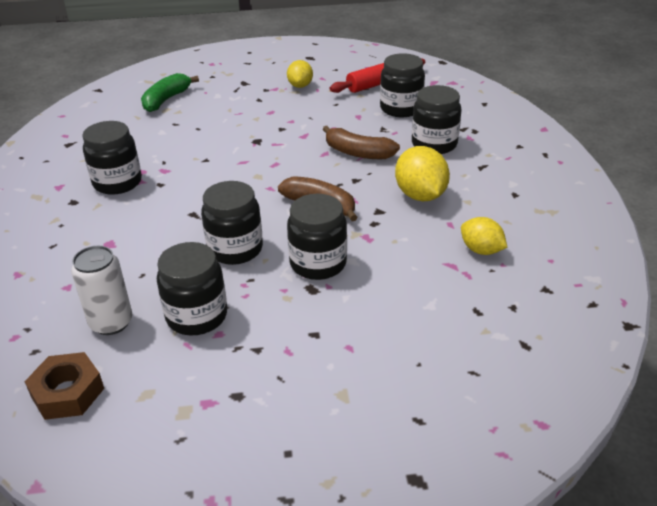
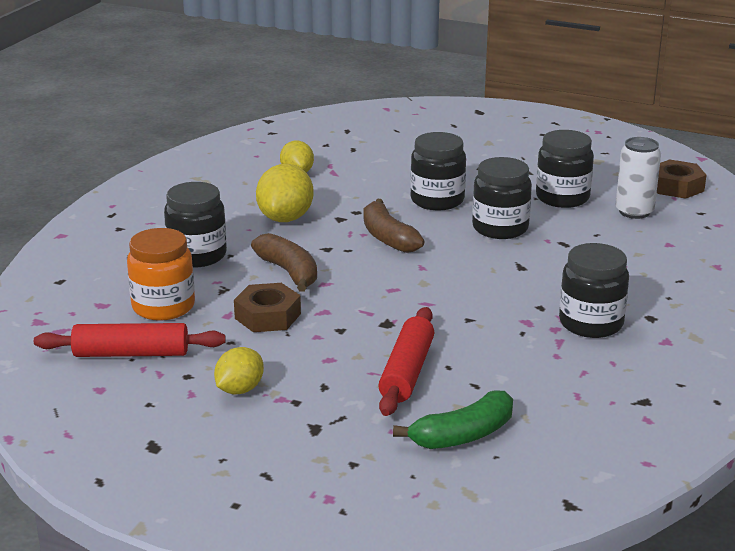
camera: 150 degrees left, 10 degrees down
black jar [380,53,425,117] -> orange jar [127,228,195,321]
none -> brown nut [234,283,301,332]
none -> red rolling pin [378,307,434,416]

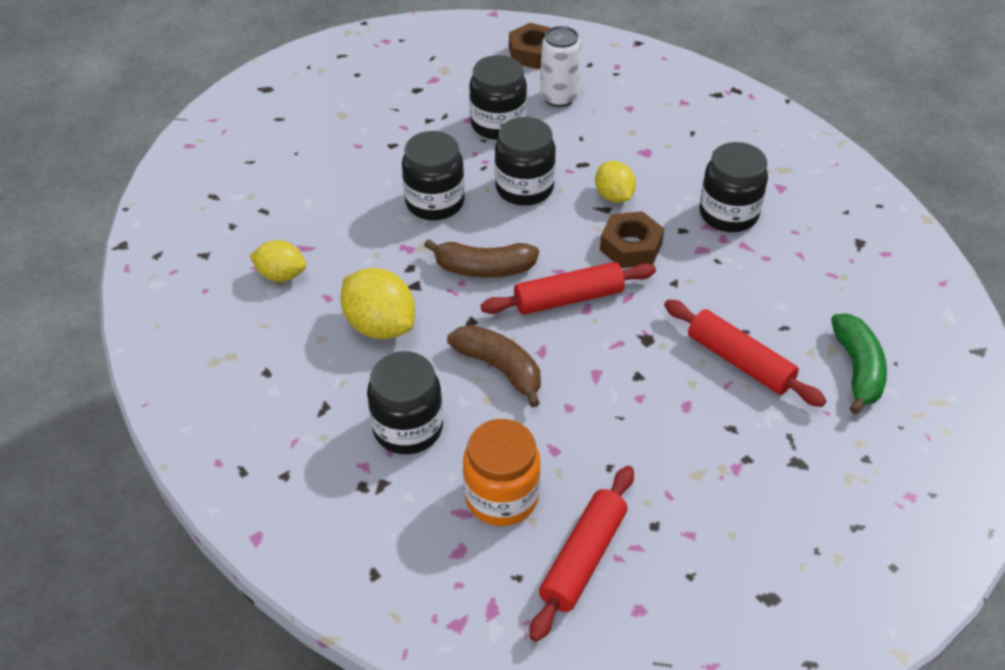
camera: 60 degrees left, 20 degrees up
yellow lemon [214,347,264,394] -> yellow lemon moved to [595,161,636,203]
brown nut [234,283,301,332] -> brown nut moved to [600,211,664,268]
brown banana [251,233,317,292] -> brown banana turned 45 degrees clockwise [447,325,541,407]
none -> red rolling pin [481,262,656,315]

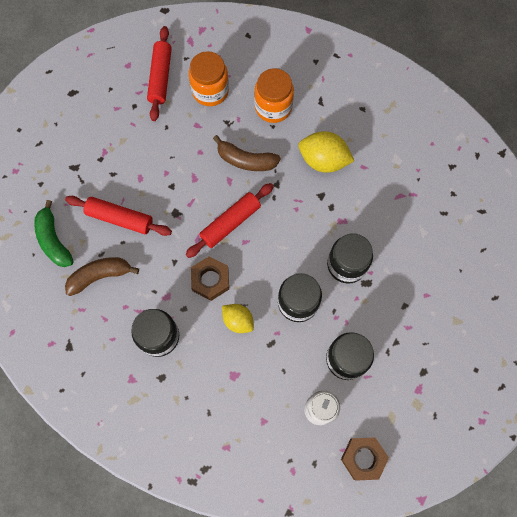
camera: 155 degrees right, 25 degrees up
yellow lemon [250,240,306,282] -> none
black jar [367,351,443,454] -> orange jar [254,68,294,123]
brown banana [424,239,539,278] -> brown banana moved to [65,257,139,296]

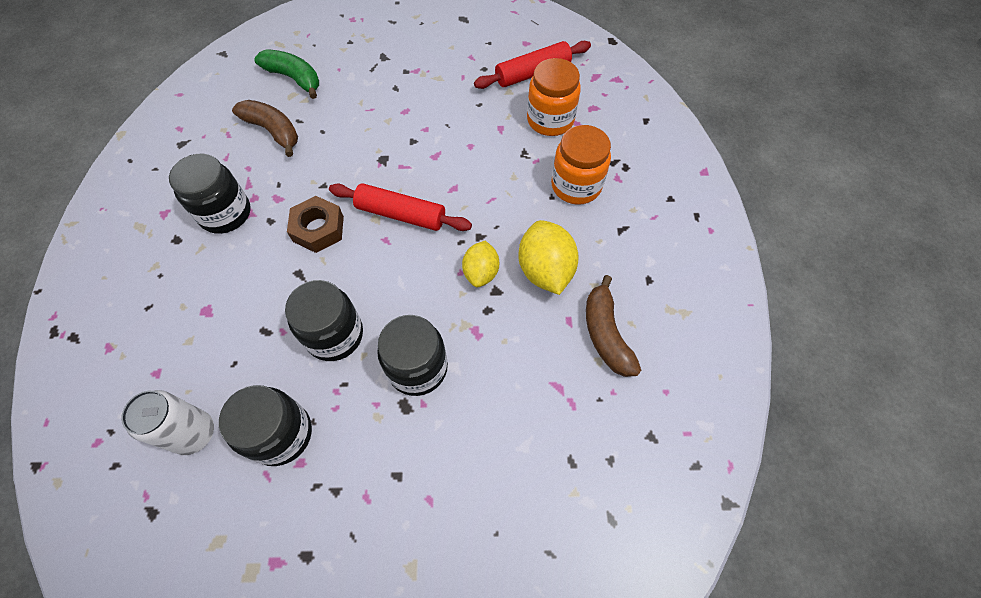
camera: 60 degrees right, 10 degrees down
green banana [34,200,74,267] -> green banana turned 90 degrees clockwise [254,50,319,99]
red rolling pin [65,196,172,236] -> none
brown banana [213,135,281,171] -> brown banana moved to [586,275,641,377]
yellow lemon [222,304,254,333] -> yellow lemon moved to [462,240,499,287]
brown nut [341,437,389,481] -> none

